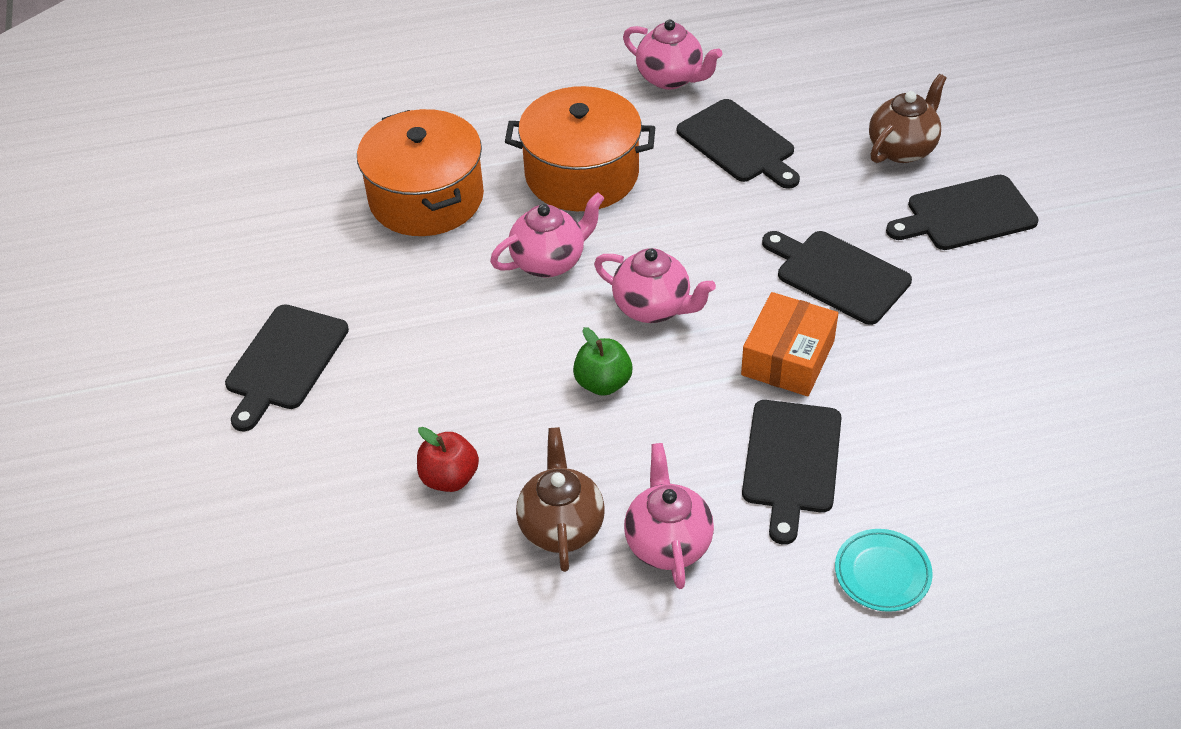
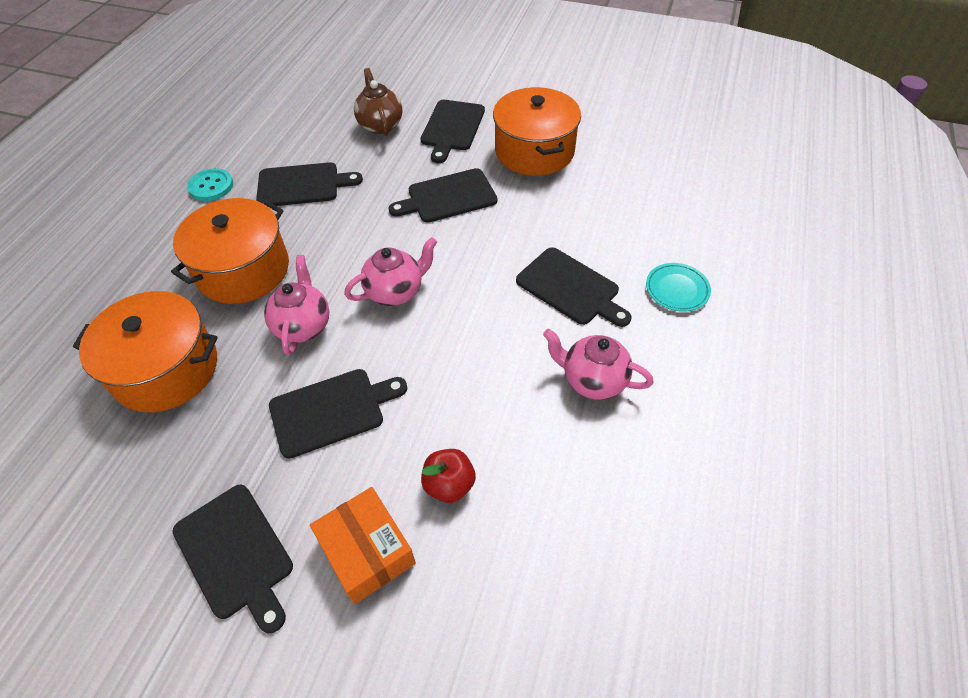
camera: 60 degrees left, 5 degrees up
brown teapot [516,427,605,572] -> none
green apple [573,327,633,396] -> none
pink teapot [623,20,723,89] -> turquoise button [187,168,233,201]
orange box [741,292,838,396] -> orange box moved to [310,487,416,604]
none -> black cutting board [269,369,408,459]
none -> orange pot [493,87,581,176]

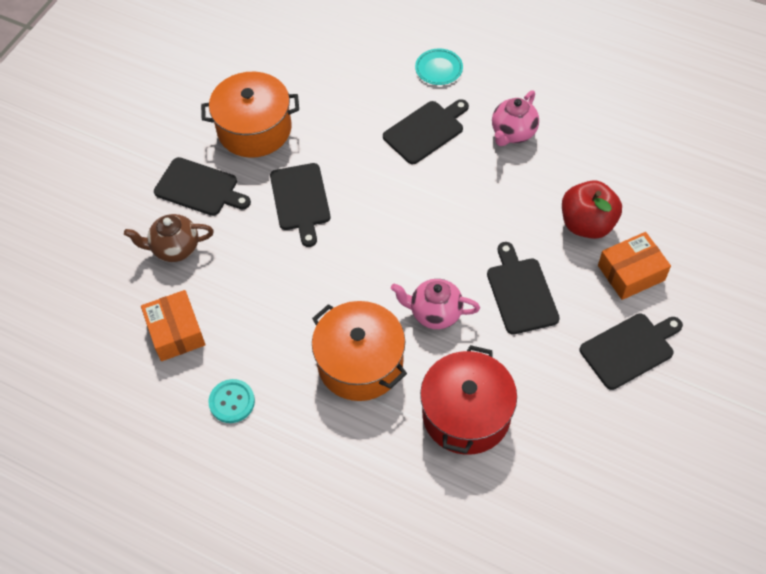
camera: 80 degrees left, 5 degrees up
orange pot [73,291,217,412] -> red pot [420,345,517,455]
black cutting board [256,162,363,206] -> none
pink teapot [344,237,437,306] -> none
red apple [421,449,476,503] -> red apple [562,180,622,239], size x1.63
none -> orange box [141,290,206,361]

